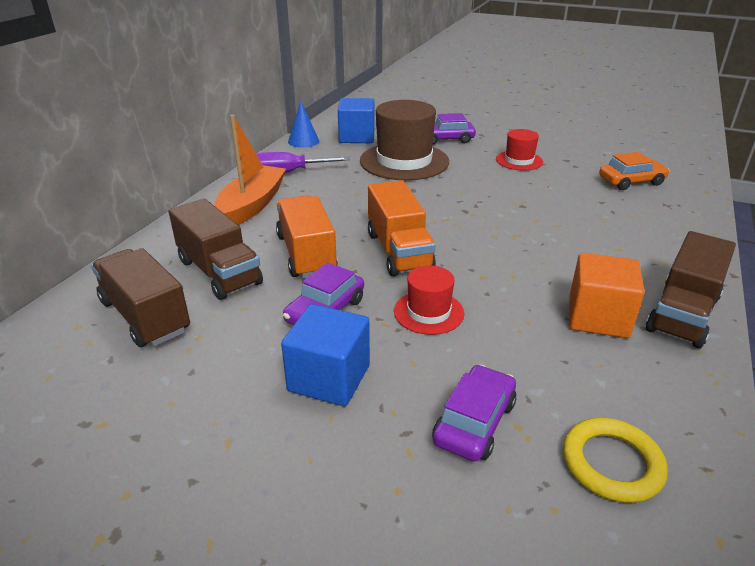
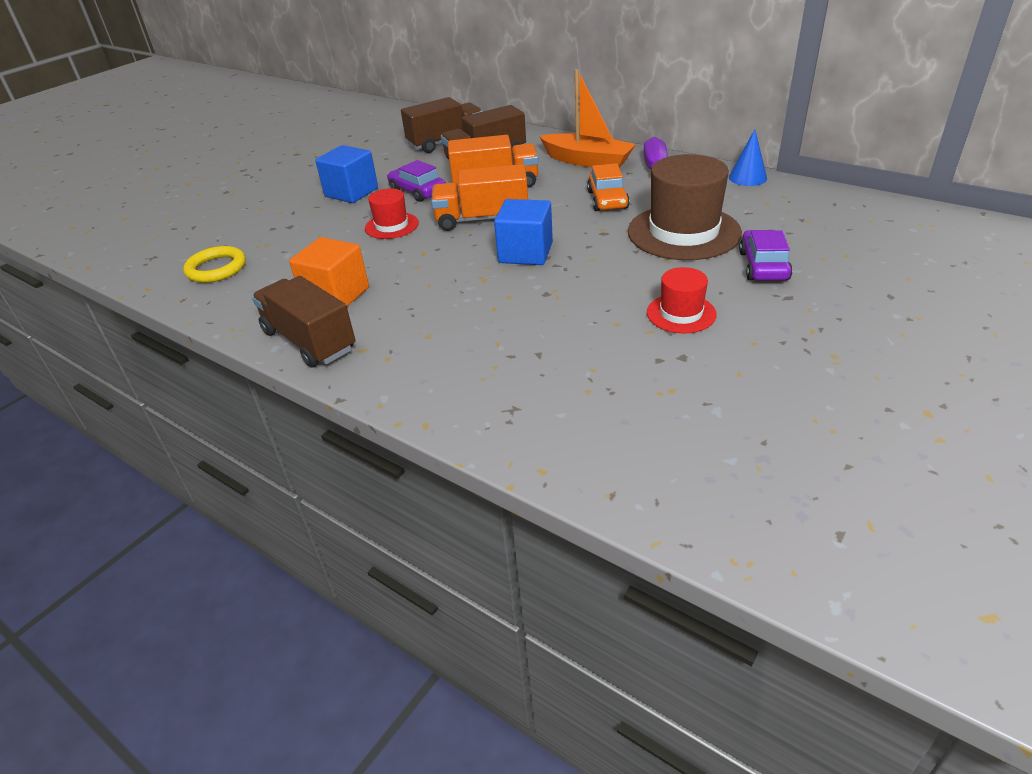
camera: 105 degrees right, 5 degrees up
blue cube [338,98,375,143] -> blue cube moved to [494,199,553,265]
purple car [432,365,516,462] -> none
orange car [599,152,670,190] -> orange car moved to [587,163,630,211]

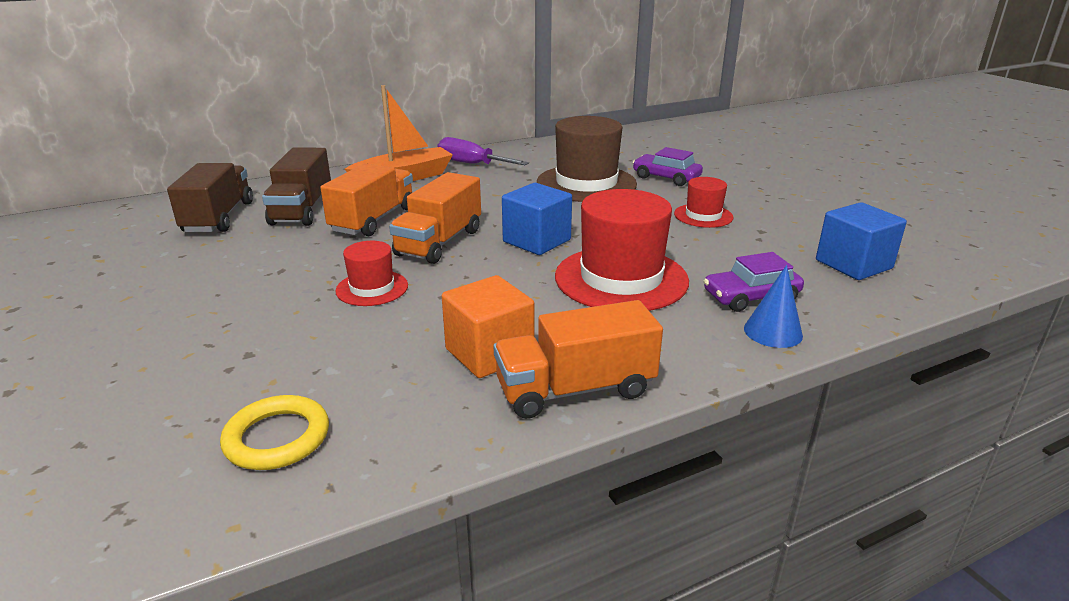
camera: 65 degrees left, 10 degrees down
brown truck [252,276,355,368] -> orange truck [494,300,663,419]
blue cube [315,145,378,203] -> blue cube moved to [816,202,907,280]
purple car [387,160,446,202] -> purple car moved to [704,252,804,312]
orange car [587,163,630,211] -> none
blue cone [729,129,767,186] -> blue cone moved to [744,265,803,348]
none -> red hat [555,189,689,311]

